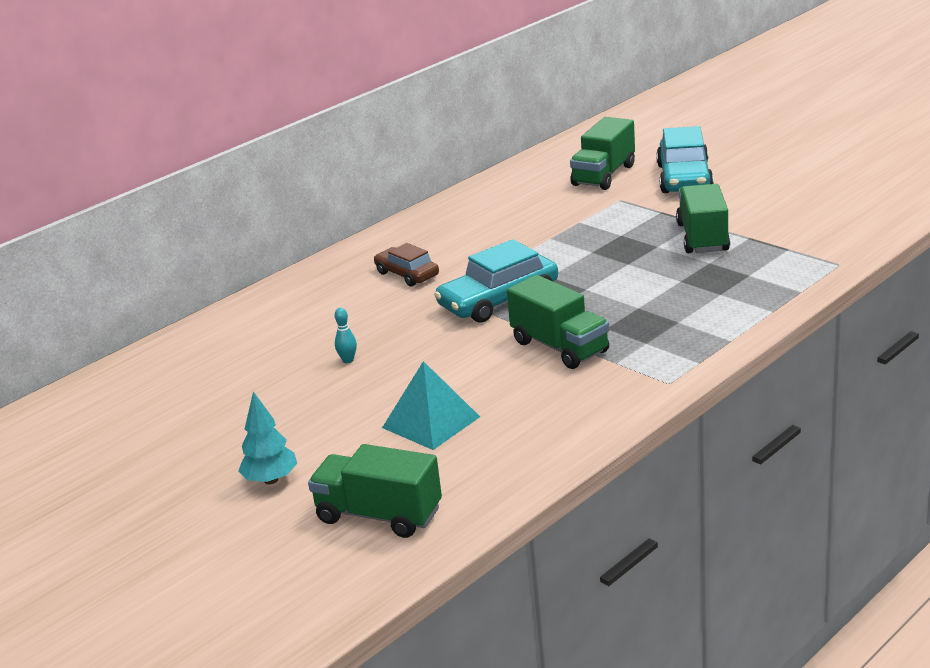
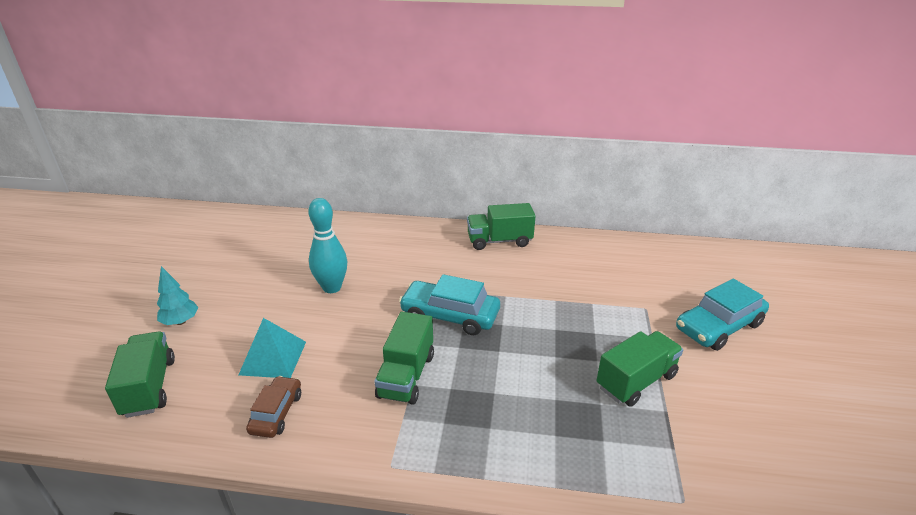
camera: 50 degrees right, 5 degrees up
turquoise bowling pin [335,308,357,363] -> turquoise bowling pin [308,198,347,293], size x2.44
brown car [374,243,439,286] -> brown car moved to [246,376,301,438]
green truck [570,117,635,190] -> green truck moved to [467,203,535,250]

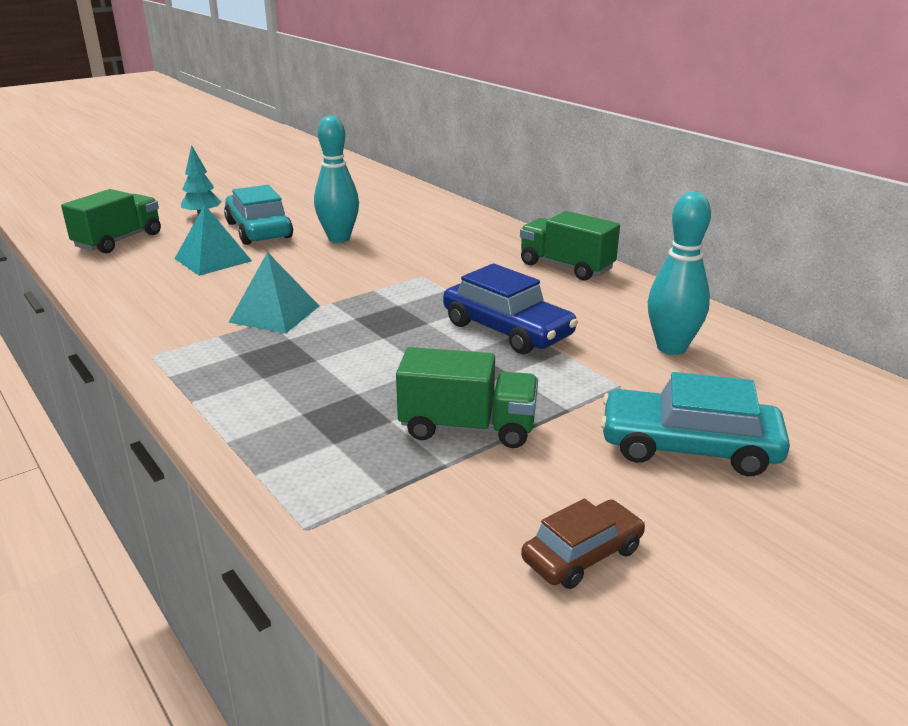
camera: 45 degrees right, 5 degrees down
brown car [246,376,301,438] -> brown car moved to [521,499,645,589]
green truck [374,312,434,405] -> turquoise pyramid [228,252,319,333]
turquoise car [399,274,500,335] -> turquoise car moved to [224,185,293,245]
none -> blue car [443,263,578,354]
none -> turquoise bowling pin [648,192,711,355]

